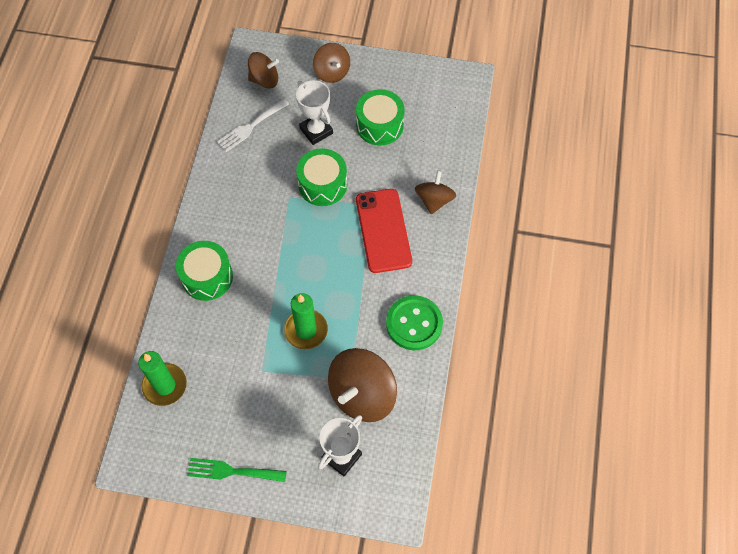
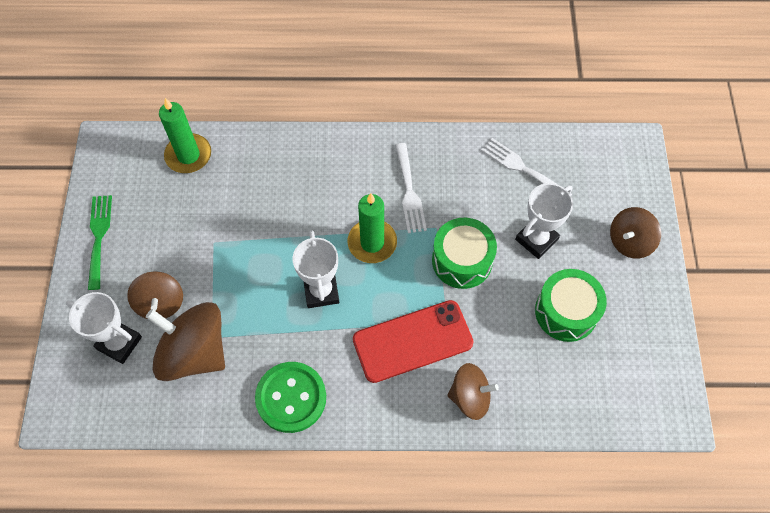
camera: 80 degrees right, 0 degrees up
green drum [176,241,233,301] -> none
brown spinning top [248,52,279,89] -> brown spinning top moved to [127,271,183,319]
green candle [284,293,328,349] -> green candle moved to [348,193,397,263]
none -> white trophy [293,231,339,308]
none -> white fork [395,143,427,233]

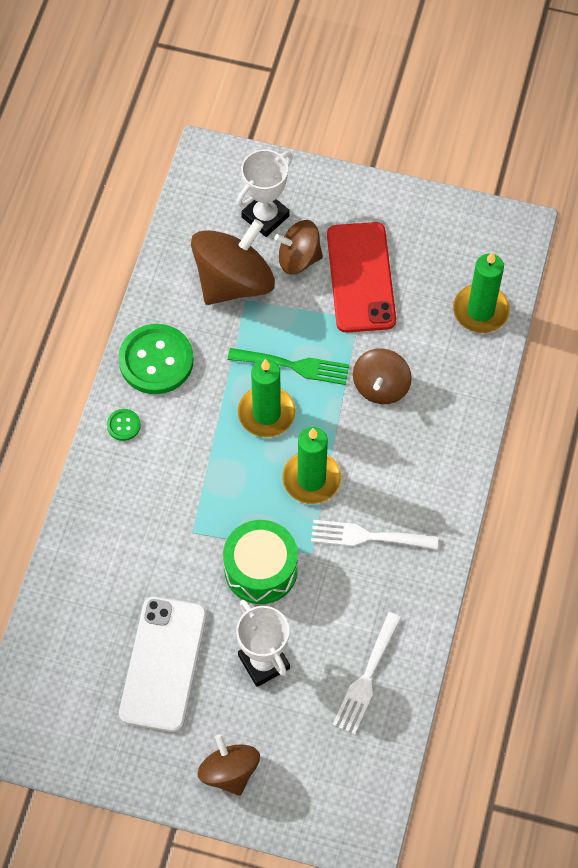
camera: 105 degrees right, 0 degrees up
green fork [88,195,112,290] -> green fork moved to [228,348,349,385]
white trophy [293,231,339,308] -> green candle [238,359,296,437]
red phone [353,300,474,383] -> red phone moved to [327,222,396,333]
brown spinning top [447,363,499,420] -> brown spinning top moved to [353,348,412,404]
white fork [481,138,572,195] -> white fork turned 150 degrees clockwise [333,612,401,735]
green drum [535,269,607,342] -> white phone [119,596,207,732]
none -> green button [107,409,141,441]

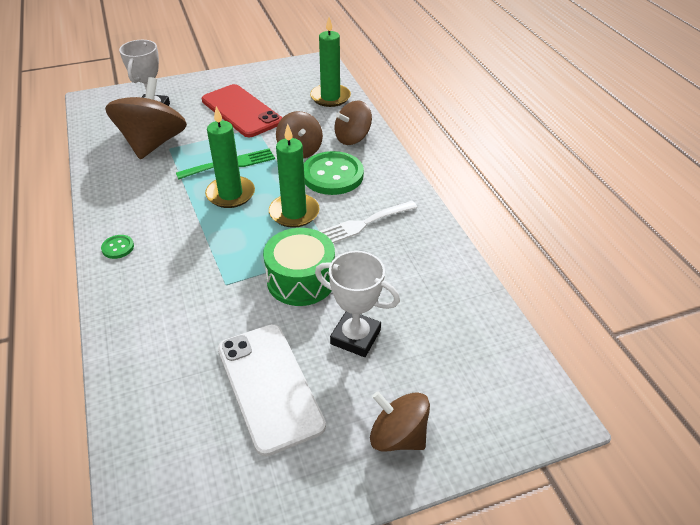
camera: 35 degrees left, 20 degrees down
green button [118,324,194,394] -> green button moved to [304,151,364,195]
brown spinning top [274,220,323,275] -> brown spinning top moved to [335,101,372,145]
white fork [333,612,401,735] -> none

